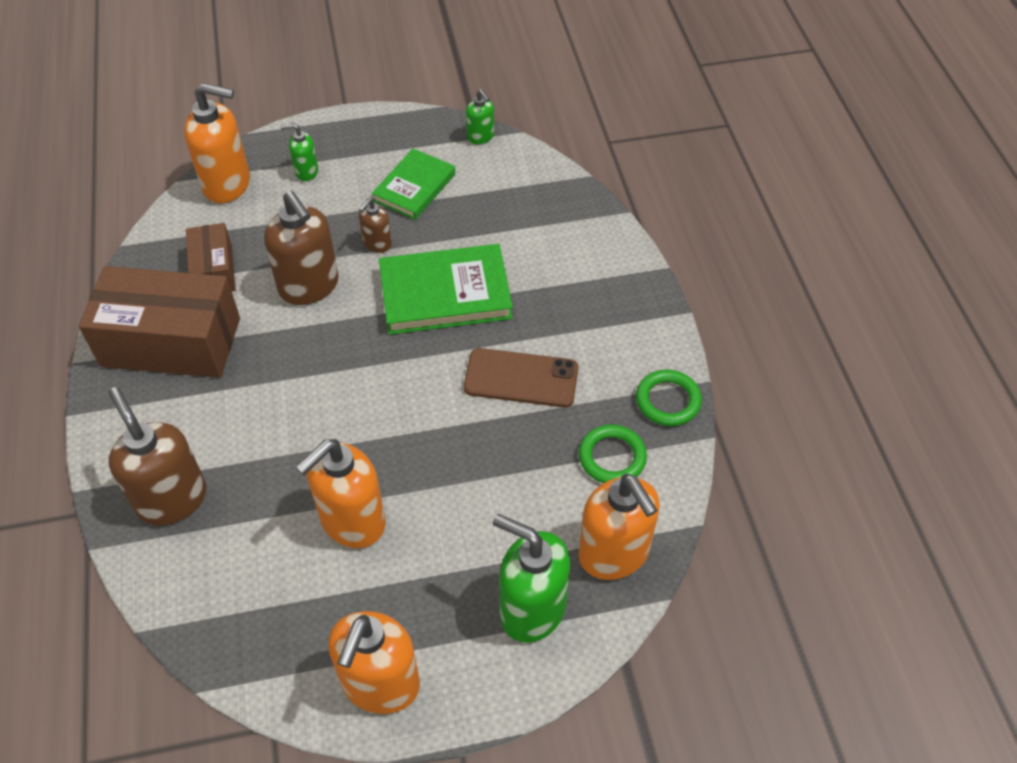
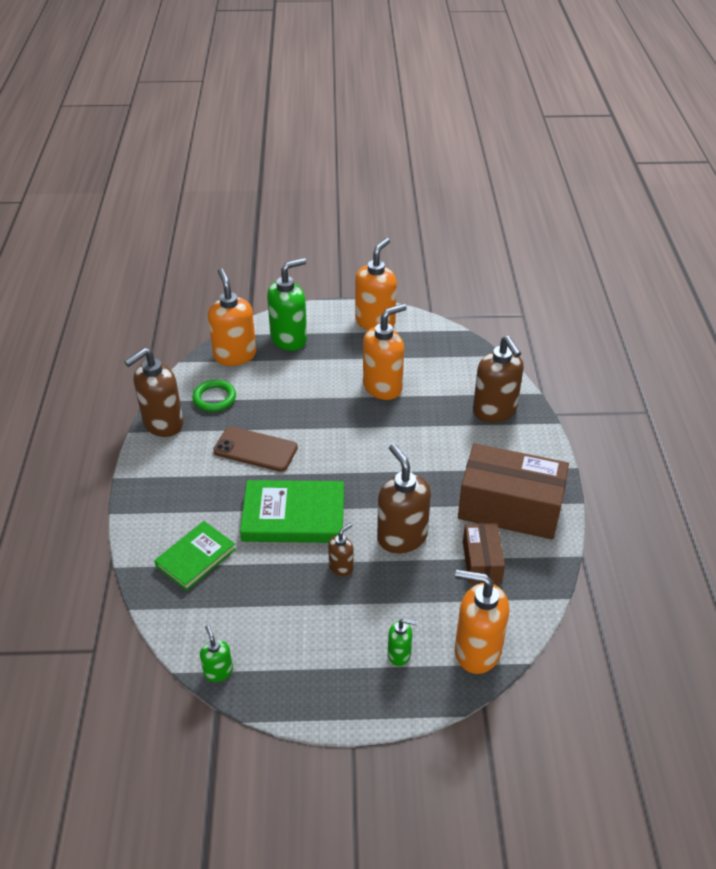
camera: 170 degrees left, 10 degrees down
green book [372,148,455,220] -> green book moved to [154,521,236,591]
green soap dispenser [493,514,570,643] -> green soap dispenser turned 75 degrees counterclockwise [267,258,307,351]
green ring [636,370,702,426] -> brown soap dispenser [124,348,184,437]

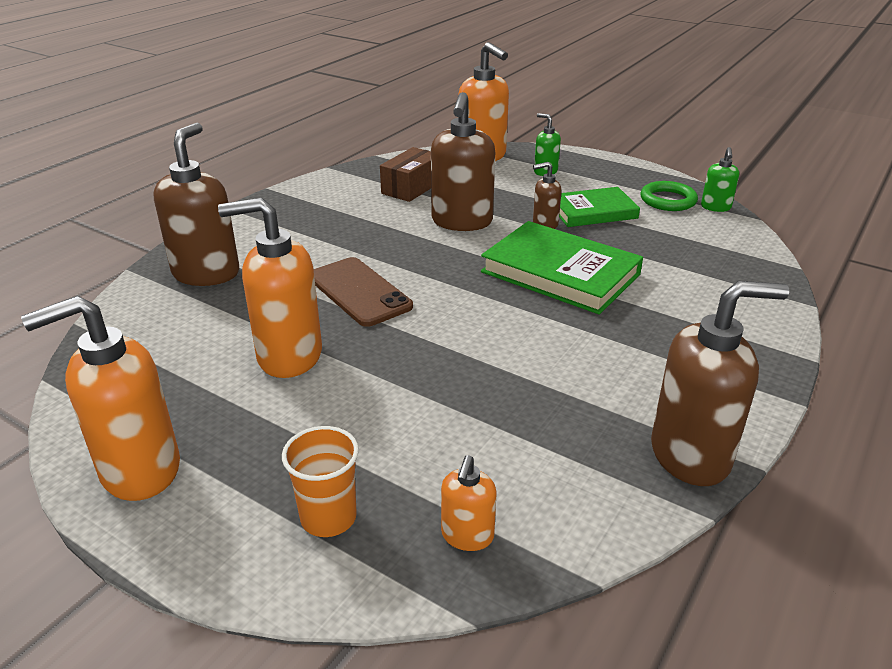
camera: 145 degrees left, 10 degrees down
green book [154,521,236,591] -> green book moved to [559,187,640,227]
green ring [192,380,236,412] -> green ring moved to [640,181,698,211]
orange soap dispenser [208,268,256,366] -> orange soap dispenser [441,455,497,551], size x0.50
brown phone [213,427,298,472] -> brown phone moved to [314,257,413,327]
green soap dispenser [267,258,307,351] -> orange cup [282,426,359,537]
brown box [458,443,569,540] -> none

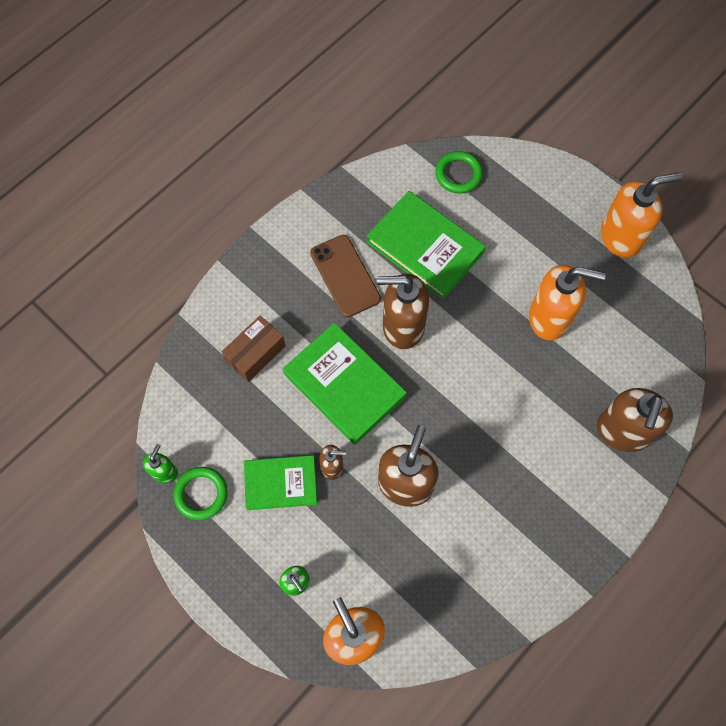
camera: 170 degrees left, 35 degrees up
orange cup [282,426,359,537] -> none
brown phone [314,257,413,327] -> brown phone moved to [310,235,381,317]
brown box [380,147,431,202] -> brown box moved to [222,316,285,382]
orange soap dispenser [441,455,497,551] -> green ring [435,151,483,193]
brown soap dispenser [651,280,789,486] -> brown soap dispenser moved to [377,274,429,349]
none -> green book [367,191,486,300]

